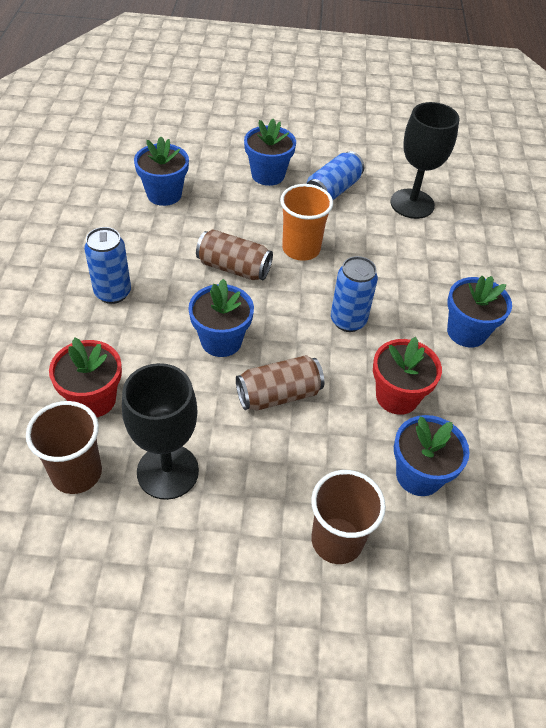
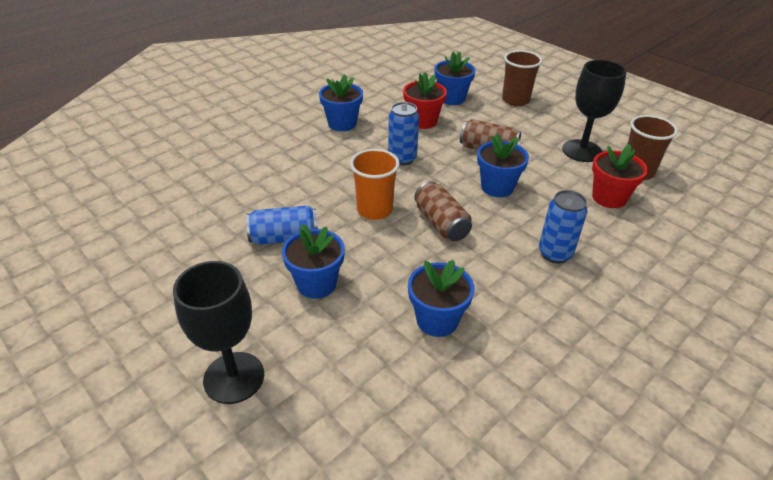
camera: 135 degrees left, 10 degrees down
black goblet [390,102,460,219] -> black goblet moved to [173,261,264,404]

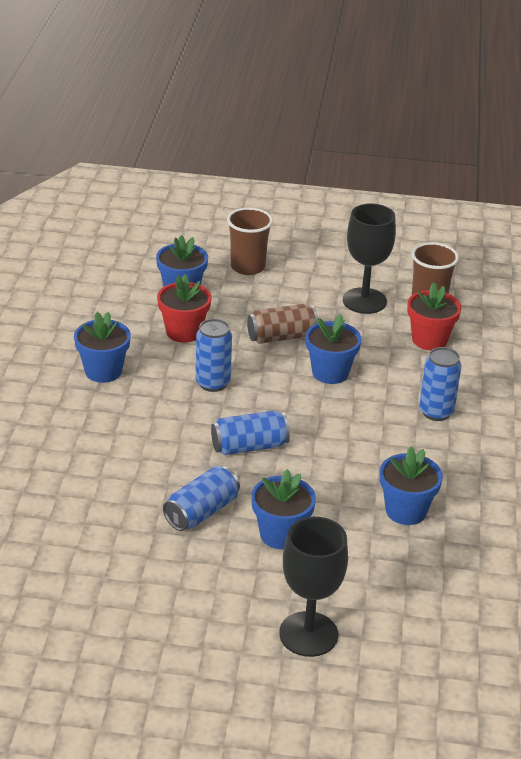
camera: 40 degrees left, 5 degrees down
orange cup [350,149,400,220] -> blue can [211,411,290,455]
brown can [414,181,472,241] -> none

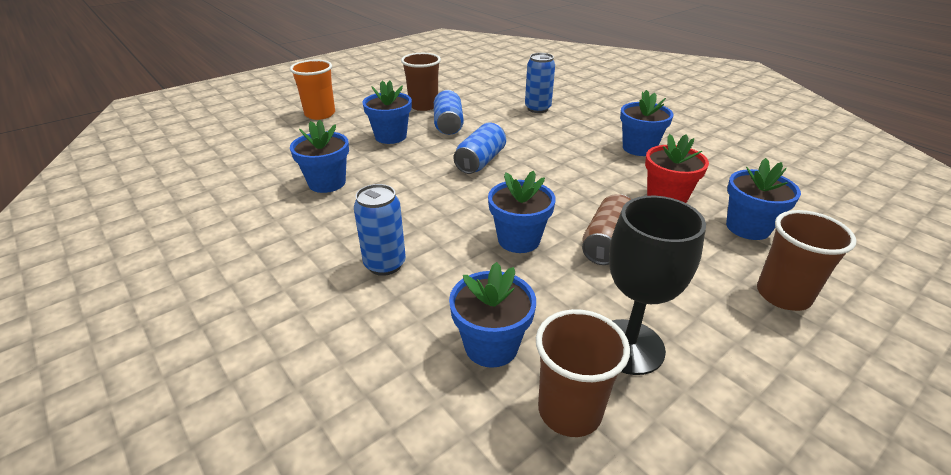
camera: 135 degrees right, 0 degrees up
blue can [196,319,232,392] -> blue can moved to [525,53,555,113]
black goblet [279,517,348,657] -> orange cup [290,60,335,120]
red flower pot [407,282,462,350] -> blue flower pot [449,262,536,368]
none -> brown cup [401,53,441,111]

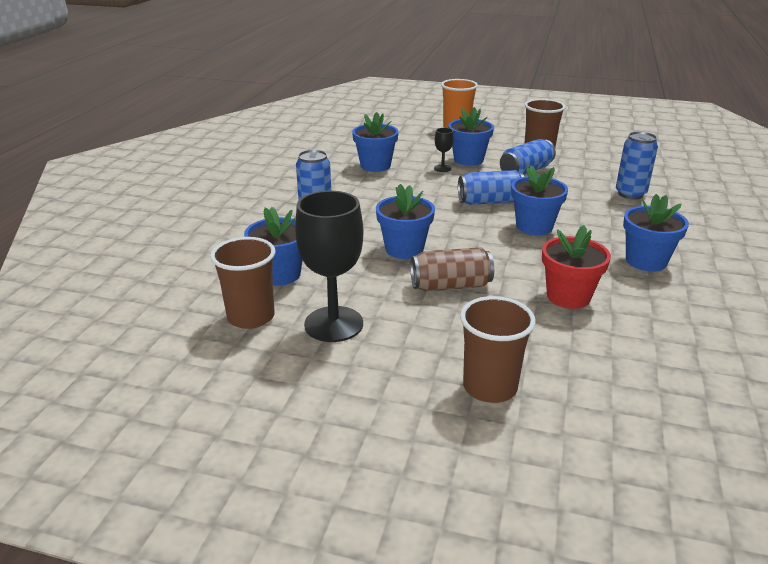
camera: 55 degrees right, 5 degrees down
blue flower pot [726,158,801,240] -> blue flower pot moved to [511,166,568,235]
none -> black goblet [434,128,454,172]

